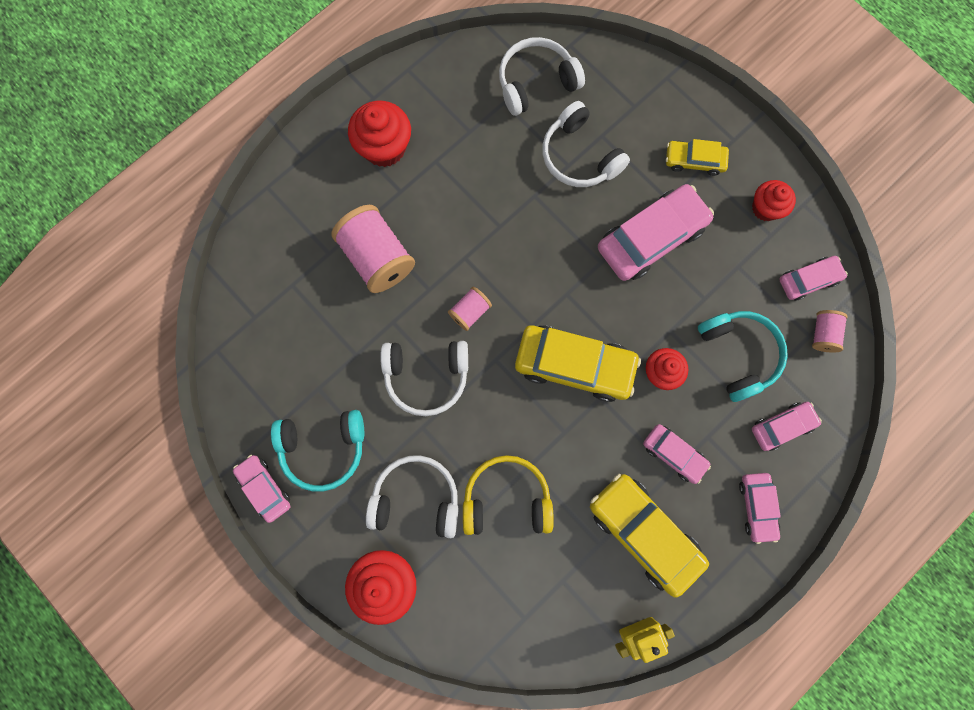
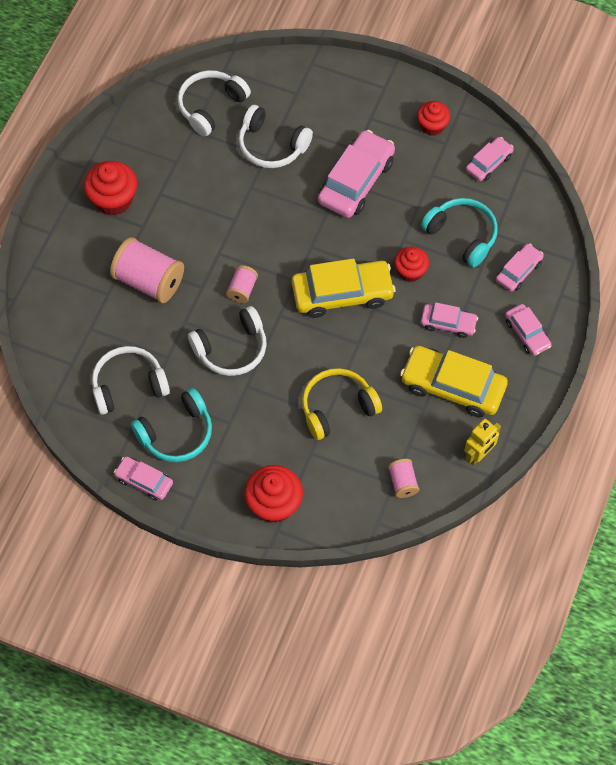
camera: 25 degrees left, 15 degrees down
white headphones [366,455,459,538] -> white headphones moved to [92,346,170,415]
yellow car [666,139,729,176] -> none
pink spool [812,310,848,353] -> pink spool moved to [388,459,419,498]

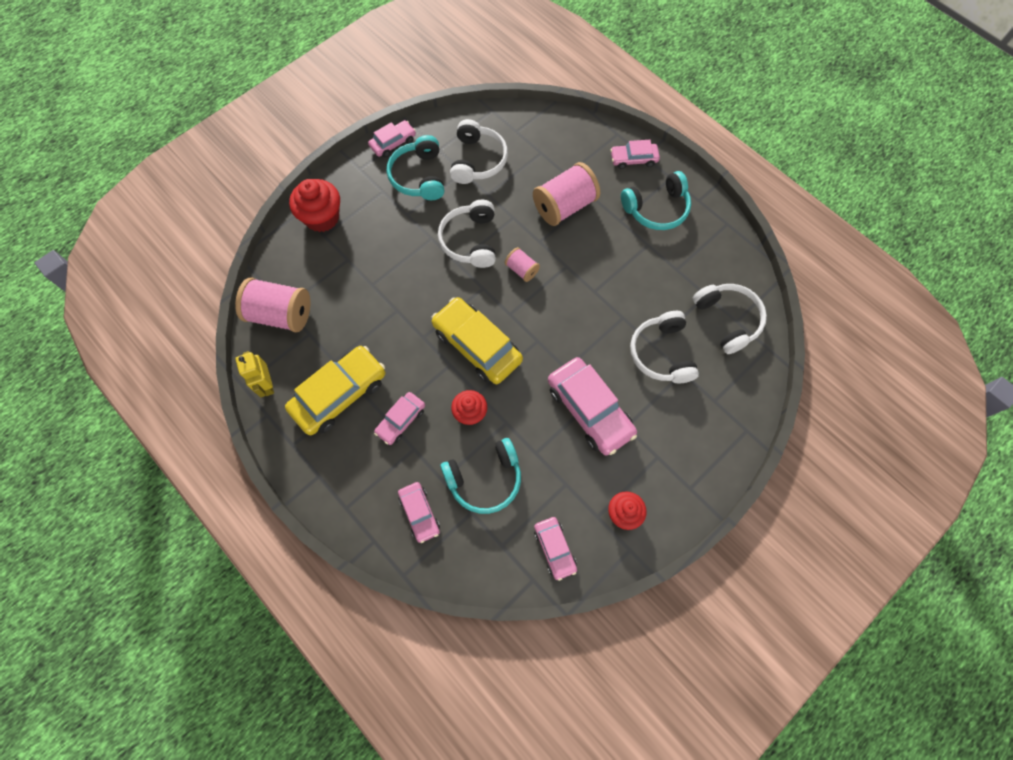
camera: 115 degrees right, 5 degrees up
red cupcake [84,161,137,216] -> turquoise headphones [621,171,691,230]
white headphones [239,105,313,168] -> white headphones turned 60 degrees counterclockwise [630,311,699,383]
yellow car [292,258,396,318] -> yellow car turned 120 degrees clockwise [432,297,523,384]
yellow headphones [302,368,382,440] -> none
pink spool [388,459,419,498] -> pink spool [235,278,310,332], size x1.95
pink car [505,304,552,356] -> pink car moved to [610,140,660,169]

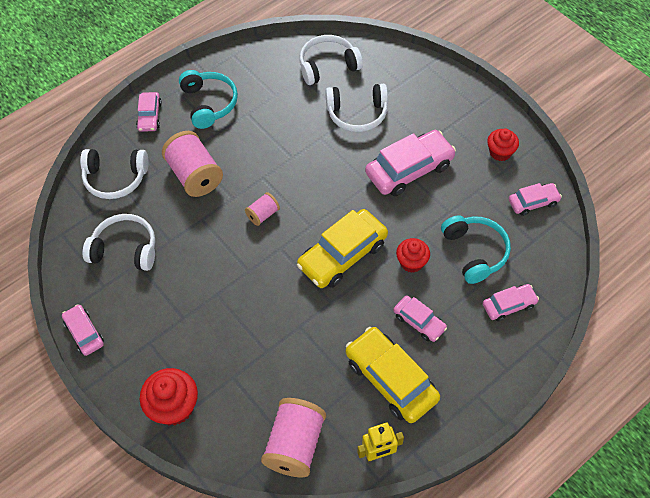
camera: 85 degrees left, 10 degrees down
turquoise headphones [387,135,444,200] -> none
white headphones [438,200,496,268] -> white headphones moved to [80,149,149,199]

